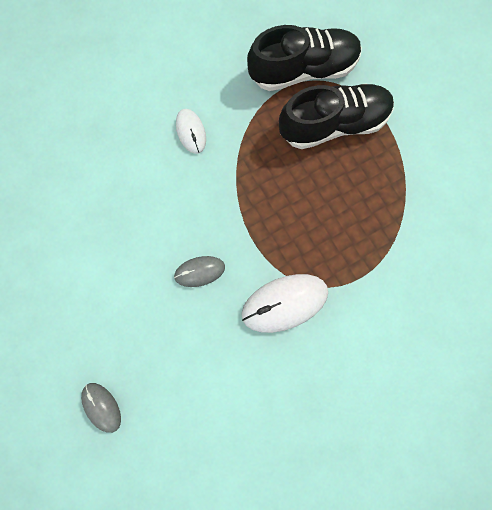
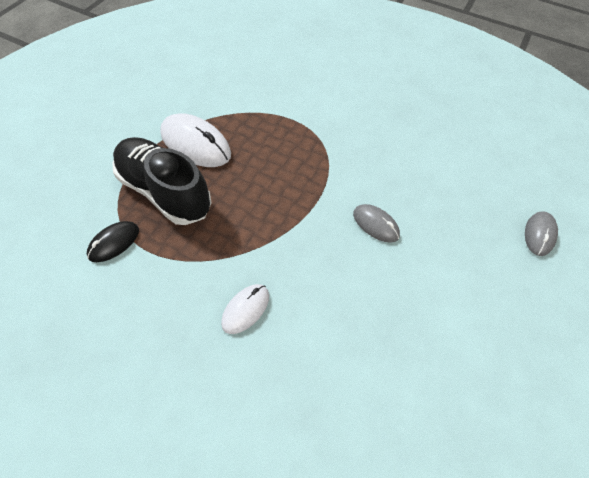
camera: 125 degrees left, 20 degrees down
white mouse [241,274,328,333] -> white mouse moved to [160,113,231,167]
black shoe [247,25,362,91] -> black mouse [87,221,139,262]

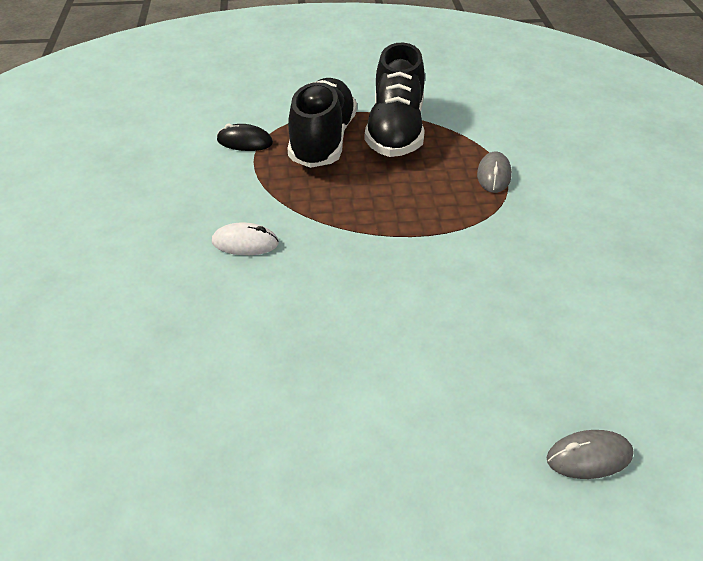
camera: 60 degrees right, 15 degrees down
white mouse [160,113,231,167] -> black shoe [365,42,425,157]
grey mouse [353,204,400,243] -> grey mouse moved to [477,151,512,193]

